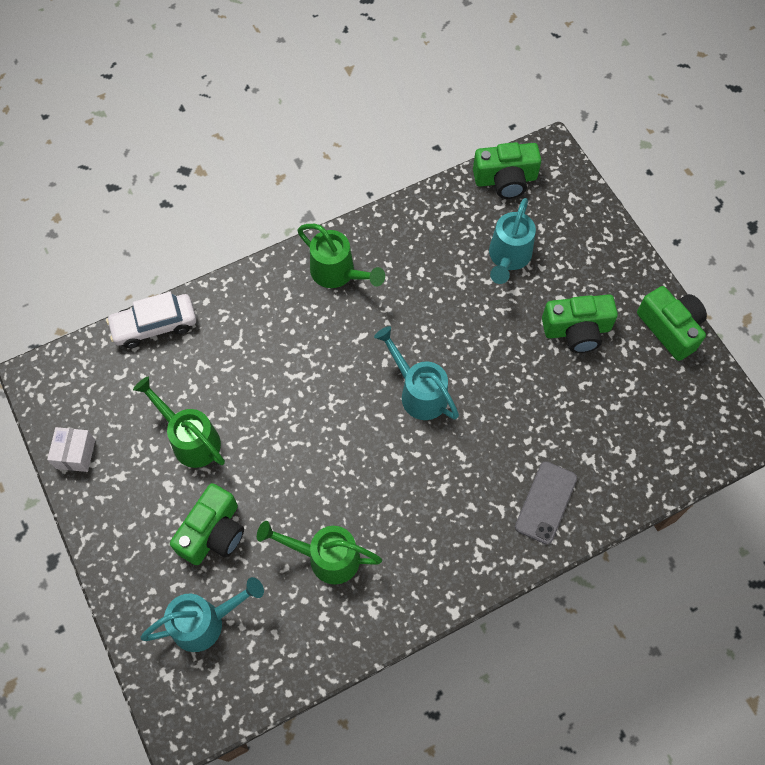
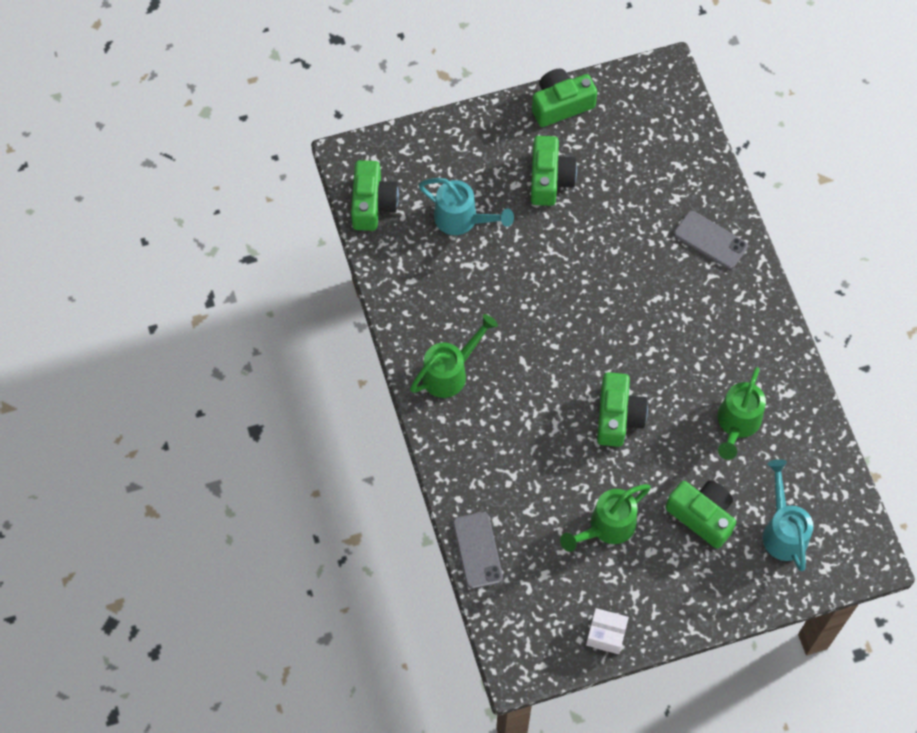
camera: 80 degrees left, 0 degrees up
white car [106,292,196,348] -> grey phone [453,512,503,589]
turquoise watering can [374,326,459,420] -> none
none -> green camera [597,372,648,447]

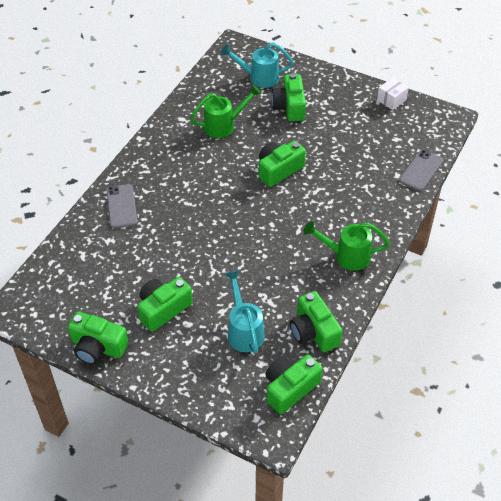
camera: 135 degrees left, 15 degrees down
green watering can [560,484,651,552] -> none
white box [586,608,629,654] -> white box turned 75 degrees clockwise [377,78,409,110]
turquoise watering can [763,459,813,571] -> turquoise watering can turned 60 degrees clockwise [221,42,294,88]
none -> green camera [290,291,342,352]

